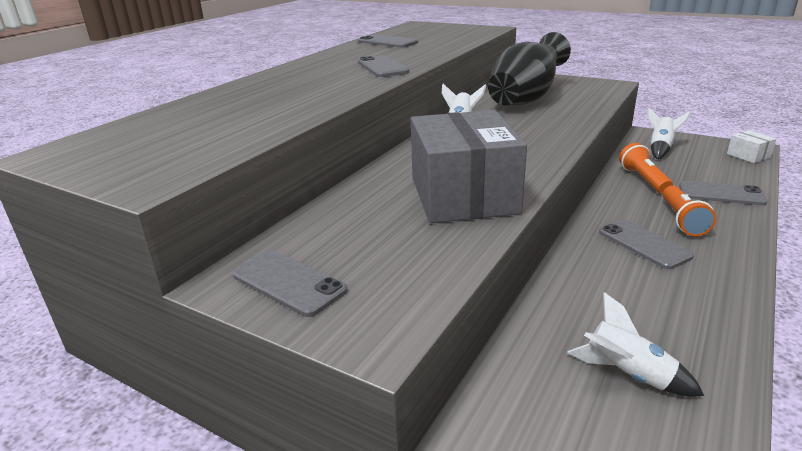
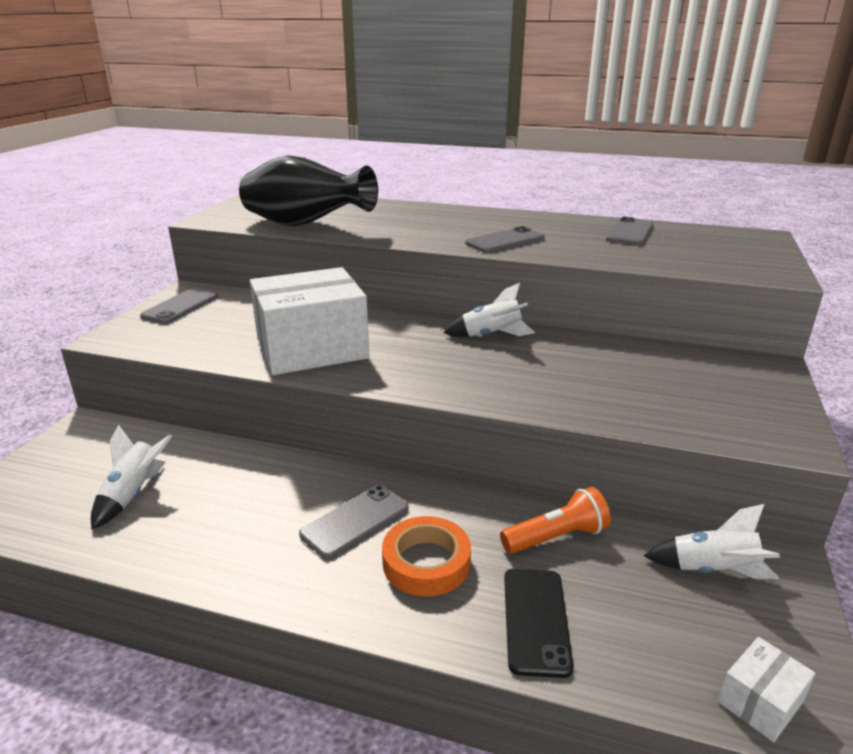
camera: 75 degrees right, 0 degrees up
grey box [411,110,527,223] -> white box [250,267,369,375]
black vase [488,32,571,105] -> black vase moved to [239,155,378,226]
orange flashlight [663,186,717,237] -> orange tape [382,516,471,596]
grey phone [679,181,767,205] -> black phone [504,569,573,678]

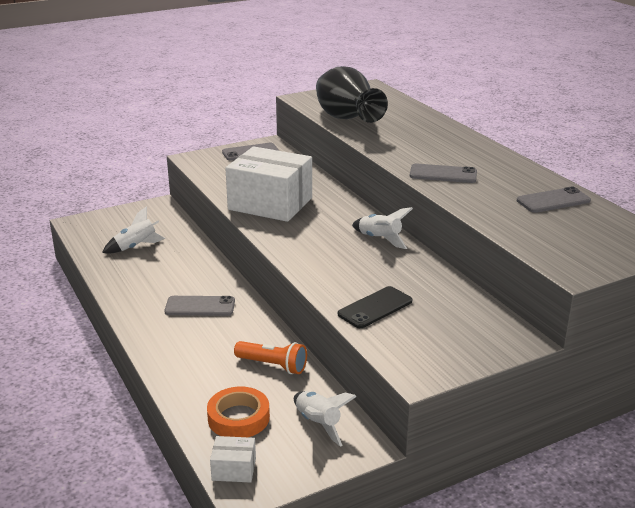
camera: 45 degrees right, 0 degrees up
orange tape [382,516,471,596] -> orange tape moved to [207,387,270,437]
black phone [504,569,573,678] -> black phone moved to [338,286,412,328]

